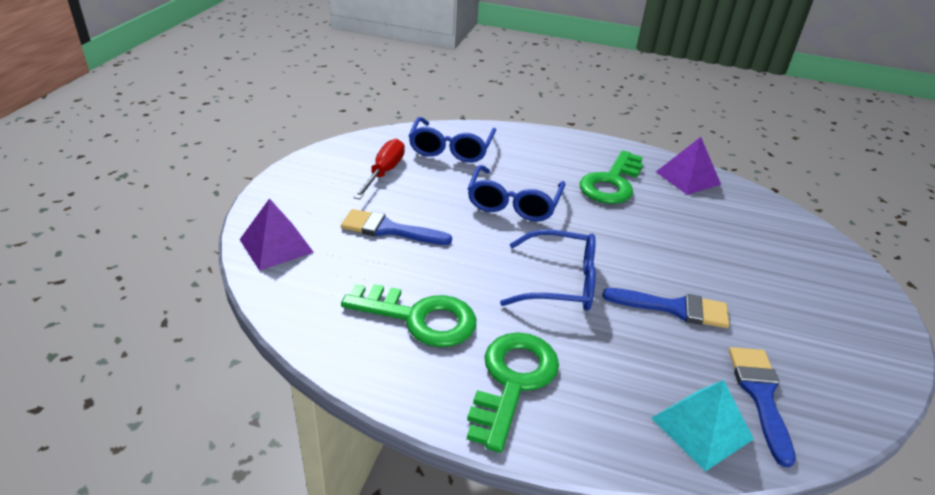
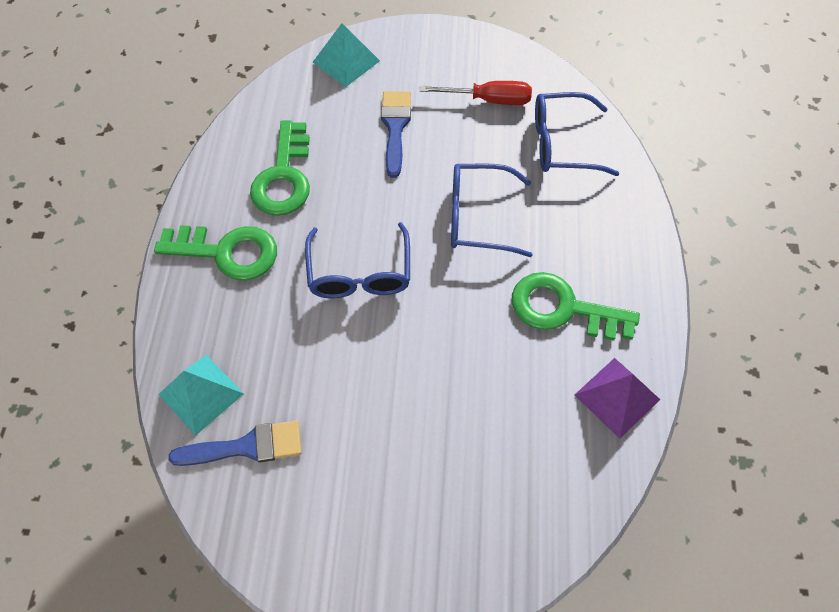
camera: 80 degrees right, 25 degrees up
purple pyramid [239,198,314,271] -> turquoise pyramid [313,23,380,87]
blue brush [602,288,729,328] -> none

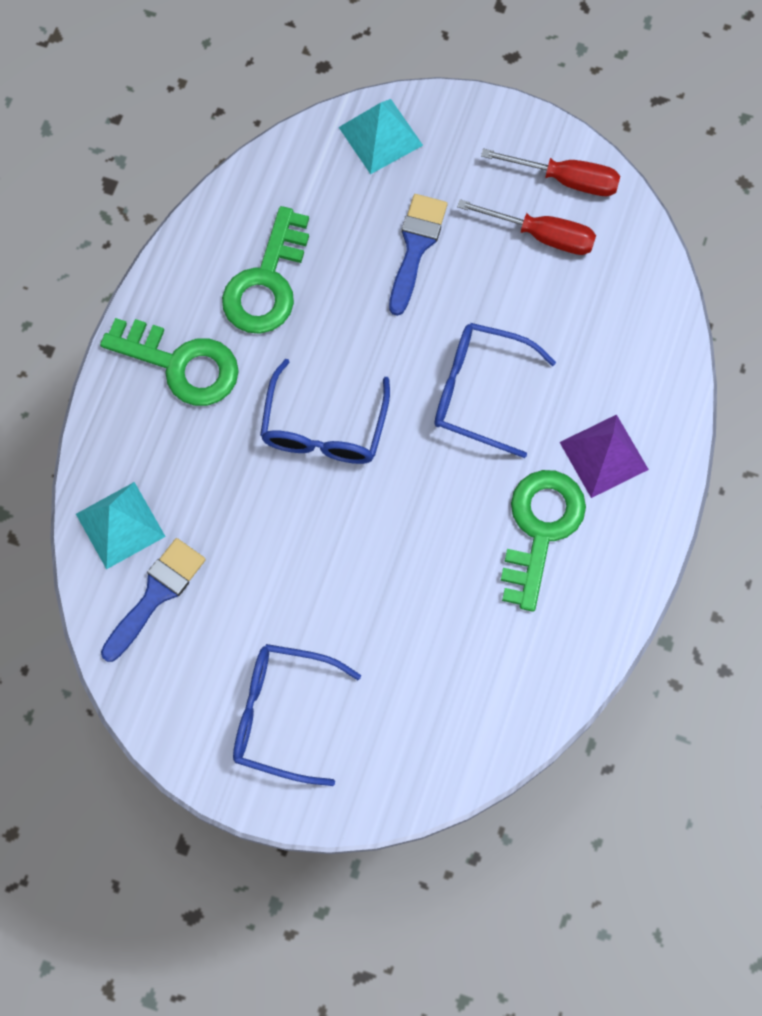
camera: 15 degrees right, 10 degrees up
blue brush [168,421,302,466] -> blue brush turned 60 degrees counterclockwise [101,538,206,662]
green key [512,272,640,341] -> green key turned 75 degrees clockwise [501,470,586,612]
blue glasses [535,92,619,176] -> blue glasses moved to [233,644,361,786]
purple pyramid [575,358,660,439] -> purple pyramid moved to [560,415,649,498]
none -> red screwdriver [481,148,620,196]

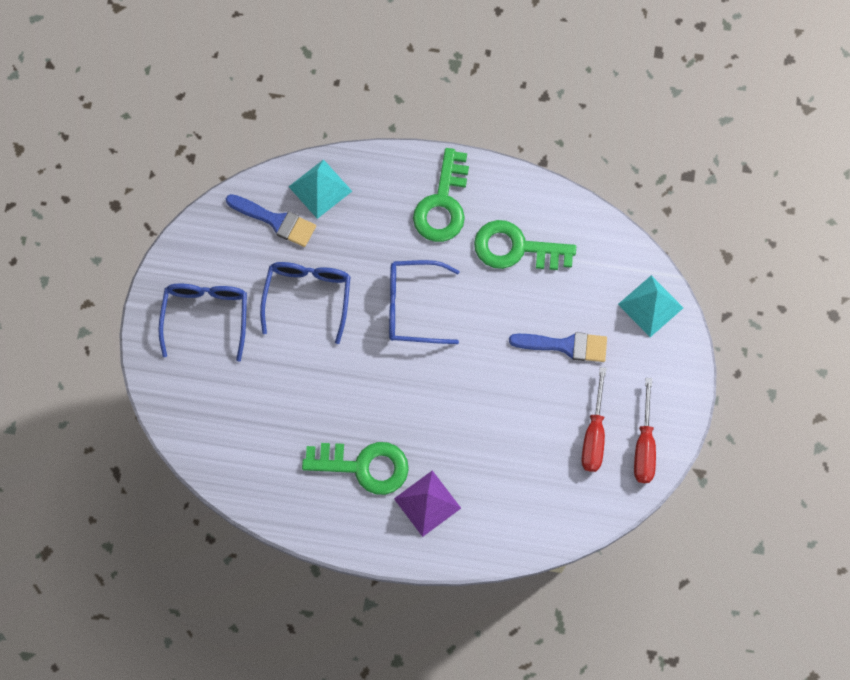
camera: 80 degrees right, 0 degrees up
blue glasses [435,323,556,458] -> blue glasses moved to [260,262,351,344]

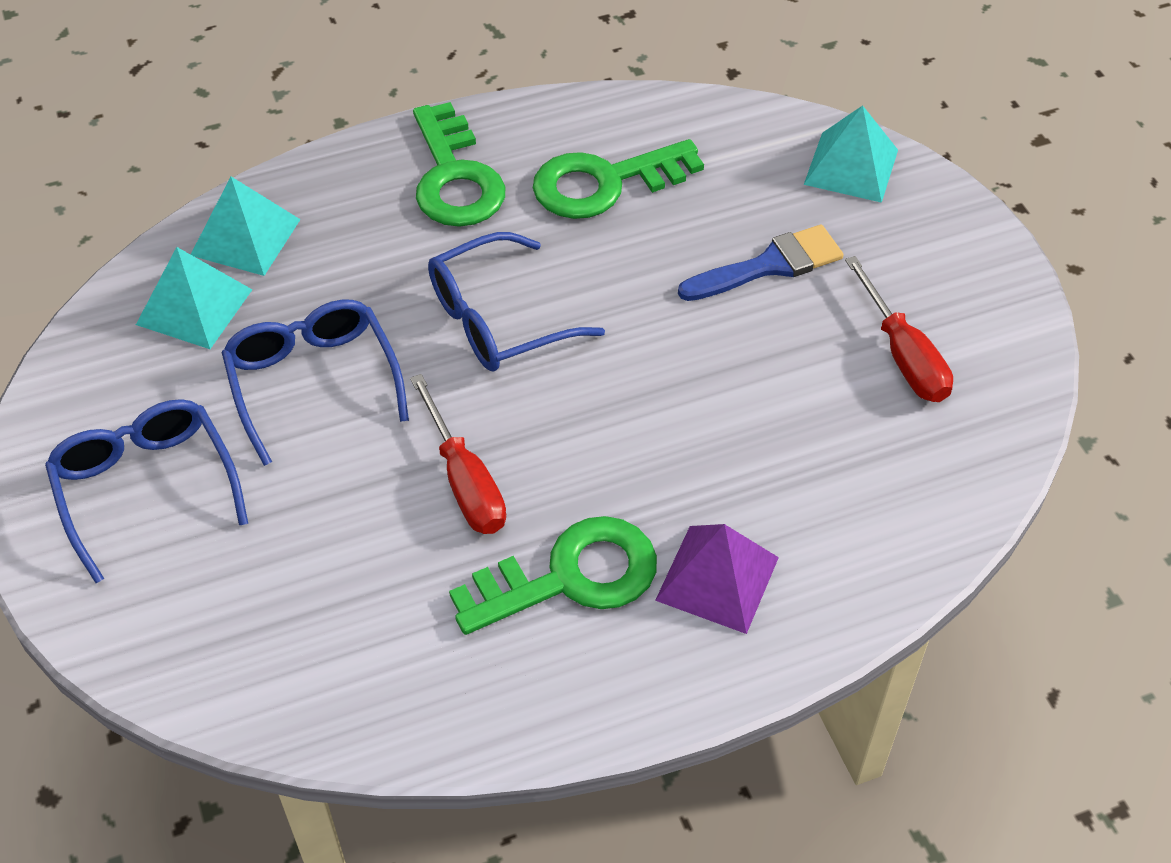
camera: 30 degrees left, 20 degrees down
blue brush [226,194,316,247] -> turquoise pyramid [136,247,252,349]
red screwdriver [634,378,656,483] -> red screwdriver moved to [410,374,506,534]

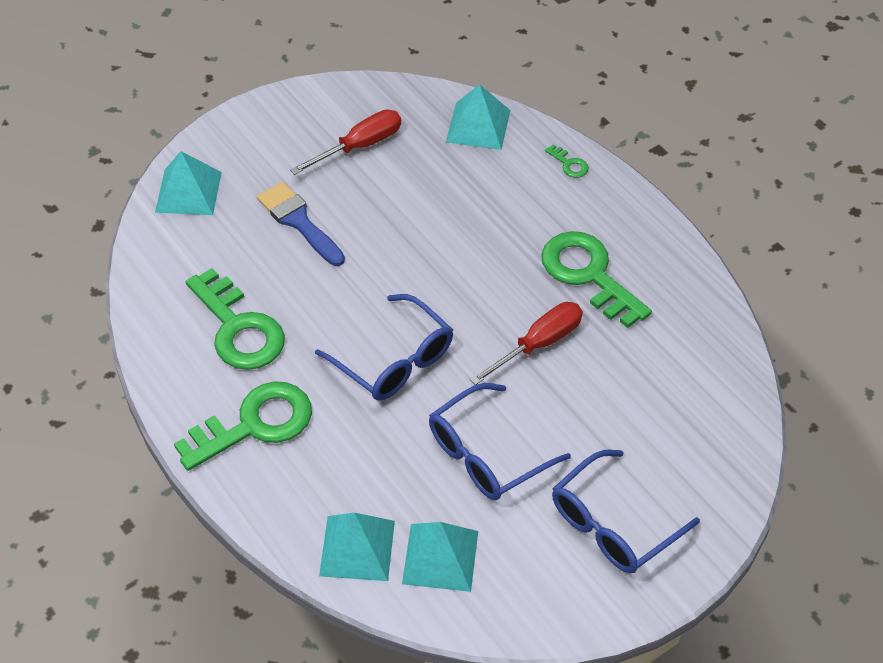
camera: 105 degrees left, 0 degrees up
purple pyramid [655,524,779,634] -> none
none -> turquoise pyramid [446,84,510,150]
none -> green key [545,144,589,178]

